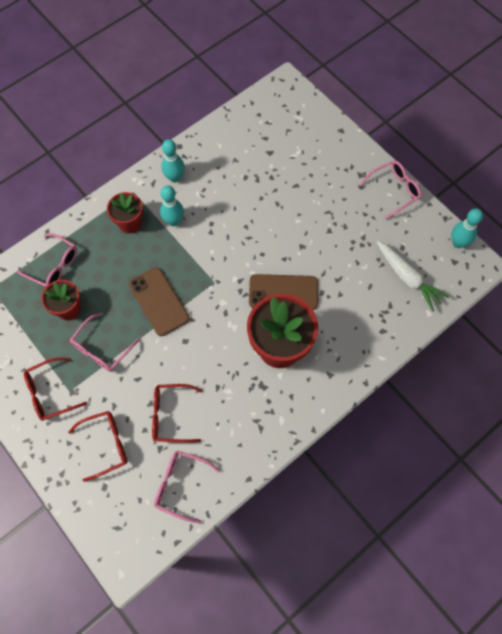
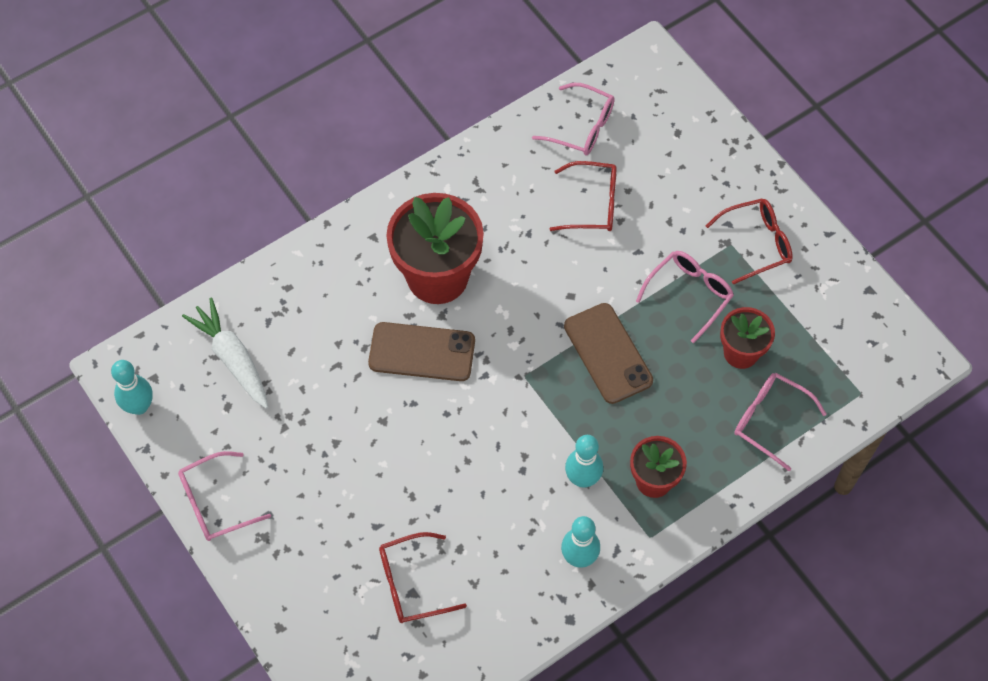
camera: 175 degrees left, 5 degrees down
red glasses [68,411,127,482] -> red glasses moved to [379,532,467,623]

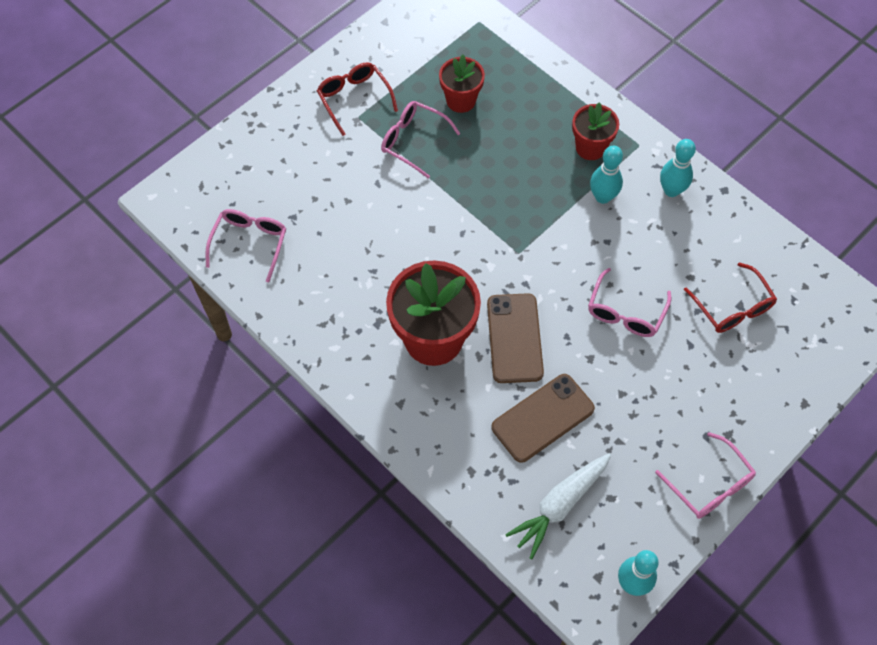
camera: 100 degrees left, 0 degrees up
red glasses [550,161,617,231] -> none
brown phone [564,303,653,404] -> brown phone moved to [491,374,595,463]
pink glasses [734,373,826,471] -> pink glasses moved to [588,268,671,337]

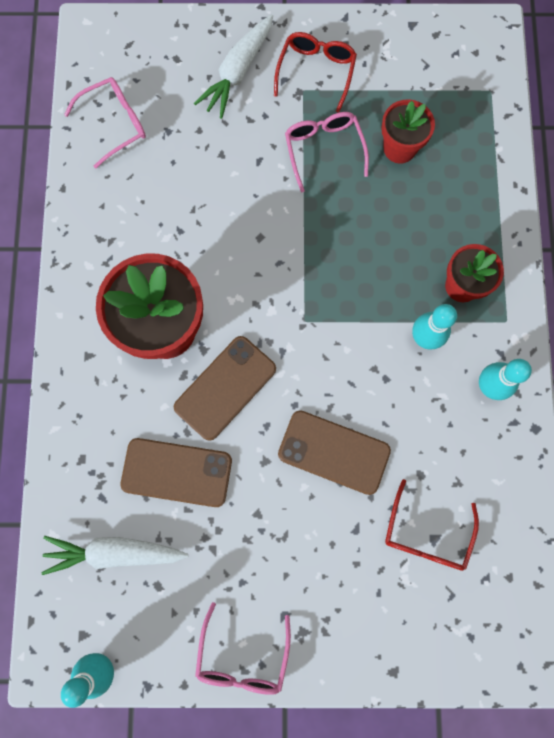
camera: 45 degrees right, 15 degrees up
pink glasses [588,268,671,337] -> brown phone [278,410,391,495]
none -> white carrot [194,15,273,119]

